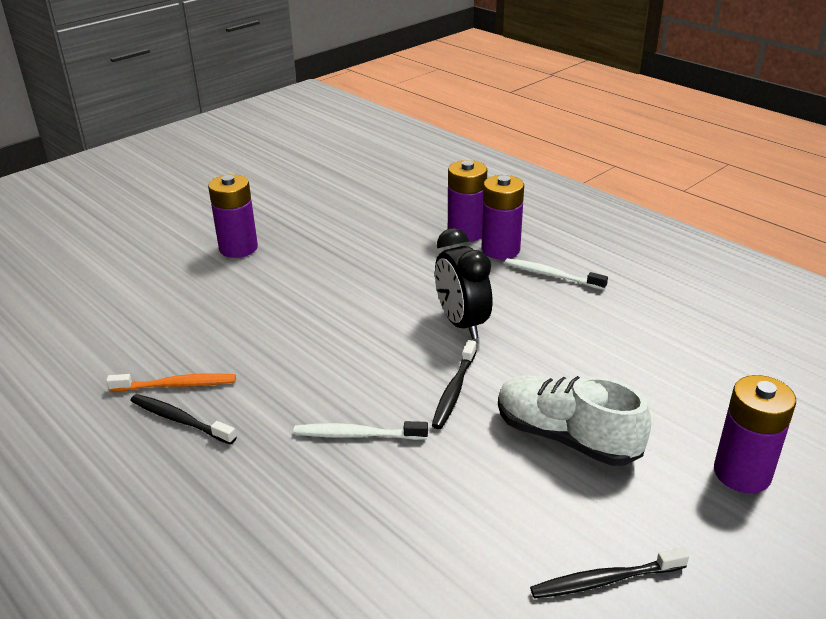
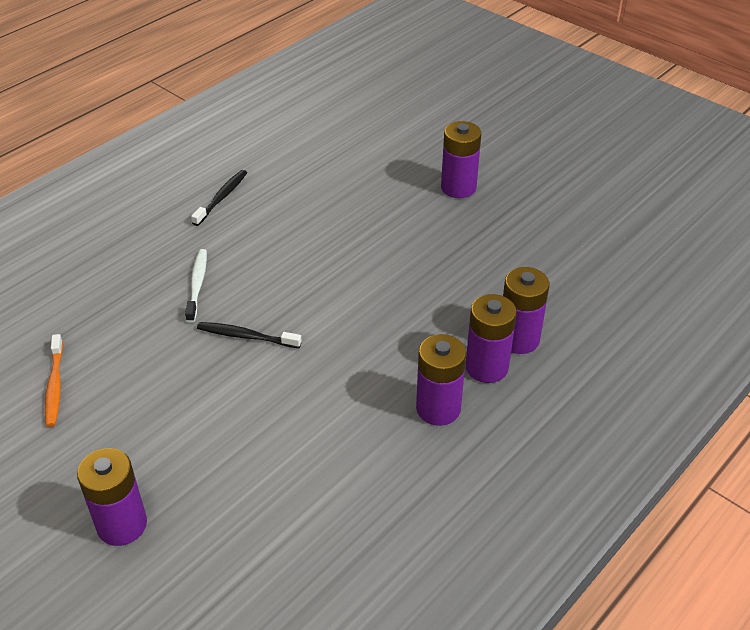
camera: 85 degrees right, 10 degrees up
orange toothbrush [106,373,236,391] -> orange toothbrush moved to [45,334,63,427]
black clock [435,228,492,339] -> none
white shoe [498,376,651,466] -> none
white toothbrush [505,258,608,290] -> purple battery [416,334,466,426]
black toothbrush [530,548,689,599] -> none

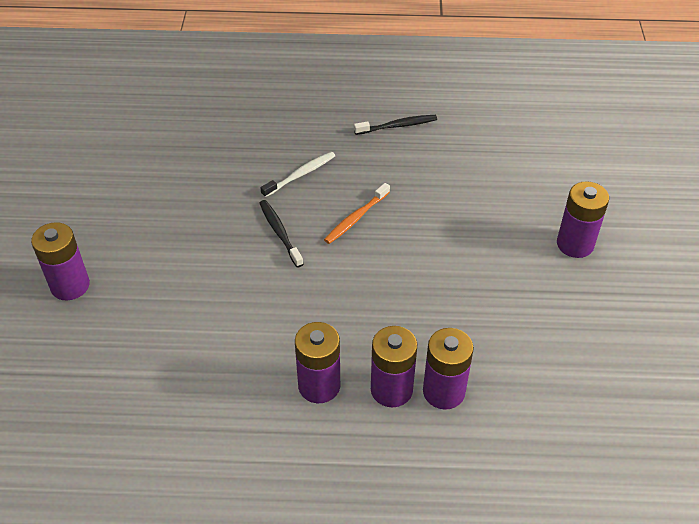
camera: 50 degrees right, 5 degrees up
orange toothbrush [45,334,63,427] -> orange toothbrush moved to [324,183,390,244]

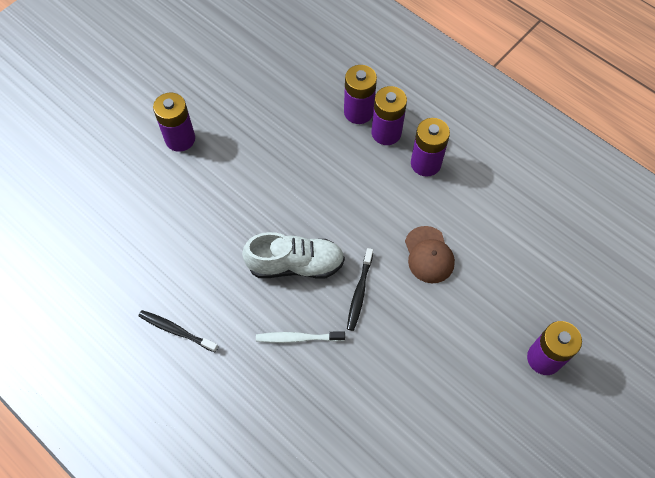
camera: 140 degrees left, 15 degrees up
orange toothbrush [324,183,390,244] -> white shoe [242,232,345,279]
none -> brown cap [405,226,455,283]

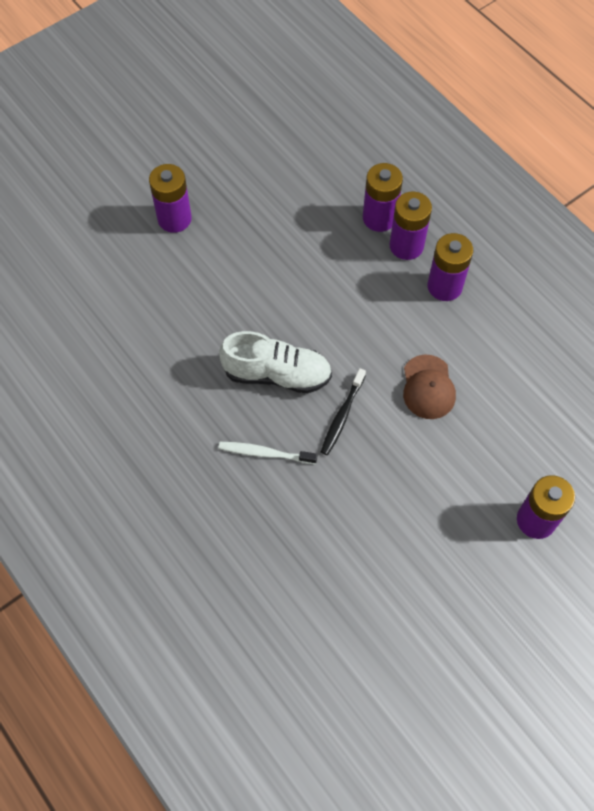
camera: 10 degrees right, 0 degrees up
black toothbrush [138,310,218,352] -> none

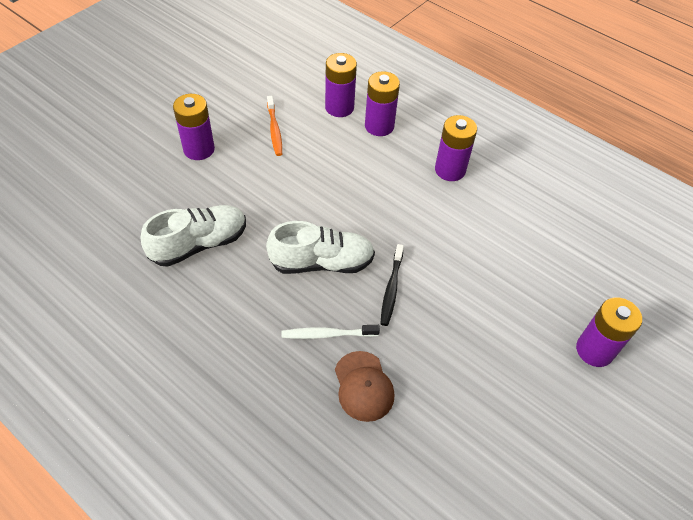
camera: 15 degrees left, 10 degrees down
purple battery [389,191,432,260] -> purple battery moved to [325,53,357,117]
brown cap [403,355,456,419] -> brown cap moved to [335,351,395,422]
none -> white shoe [141,205,246,267]
none -> orange toothbrush [267,96,282,156]

